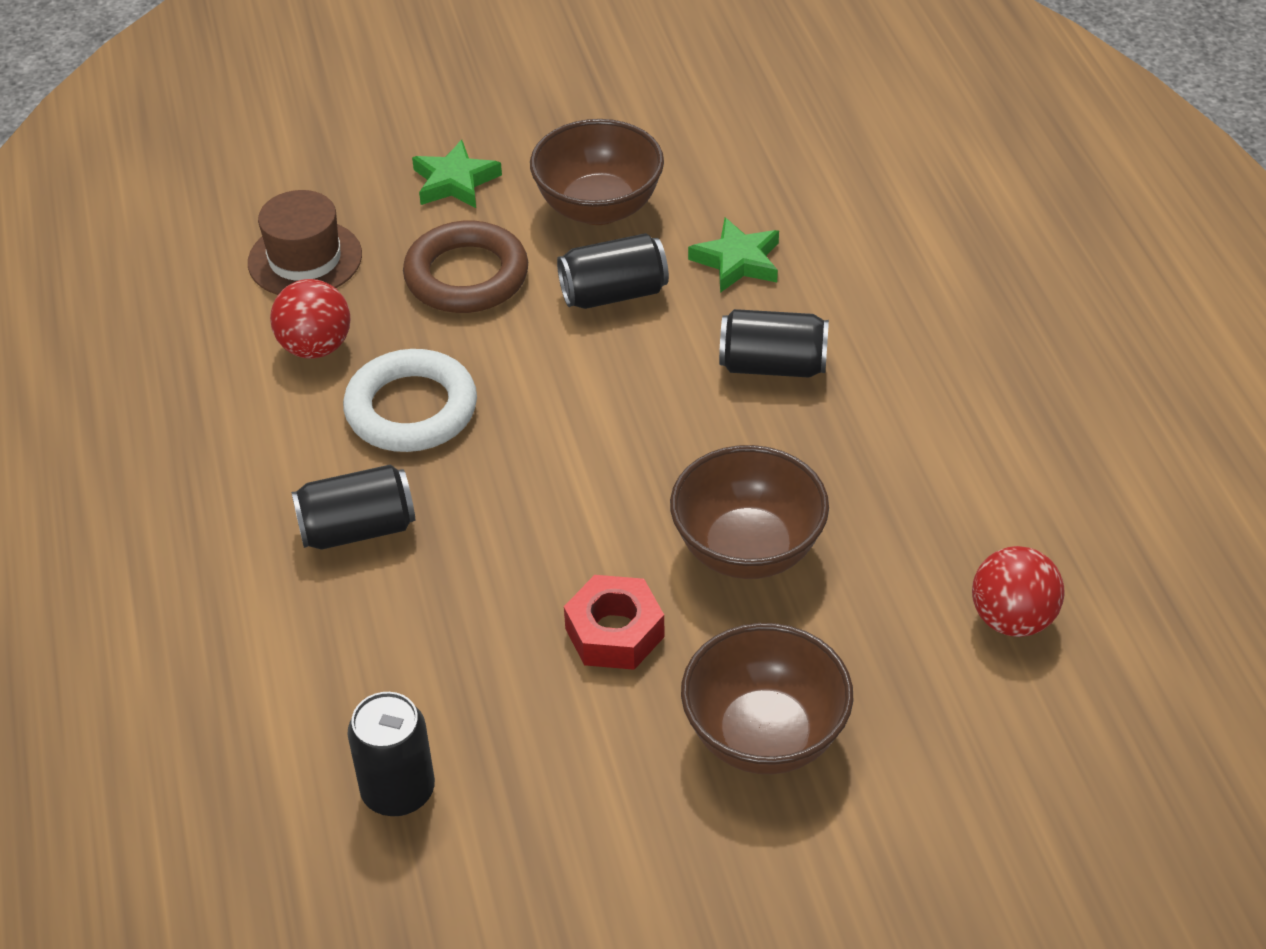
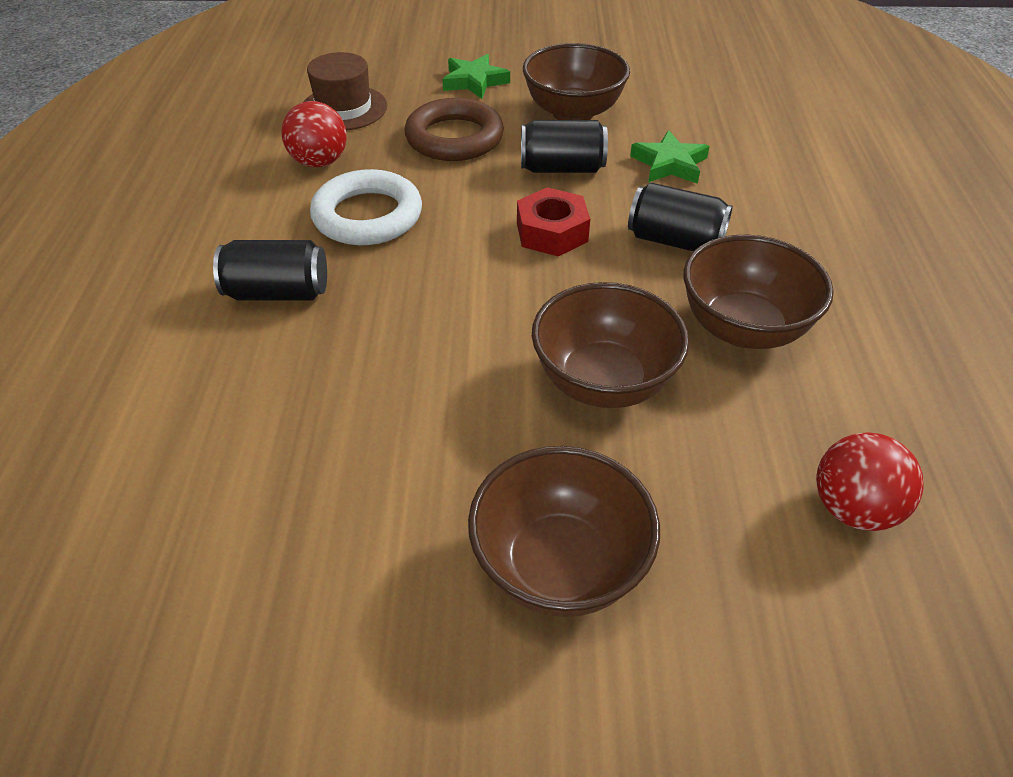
camera: 15 degrees right, 0 degrees up
black can [348,692,435,816] -> none
red nut [564,575,665,670] -> red nut moved to [517,187,590,257]
none -> brown bowl [684,235,834,349]

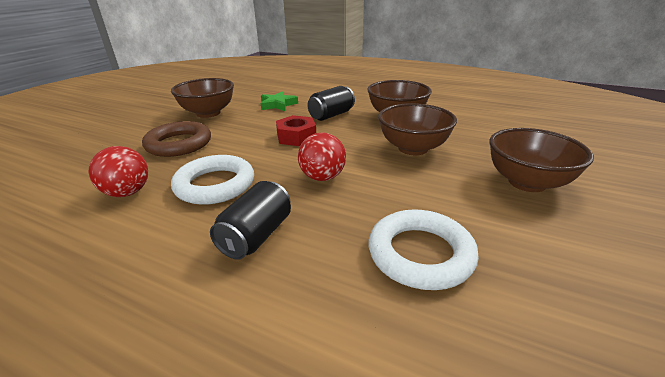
camera: 65 degrees left, 15 degrees down
brown hat [303,52,387,130] -> none
green star [442,54,510,99] -> none
black can [521,120,608,173] -> none
red ball [816,432,924,531] -> red ball moved to [298,132,346,181]
none -> white ring [369,210,479,290]

